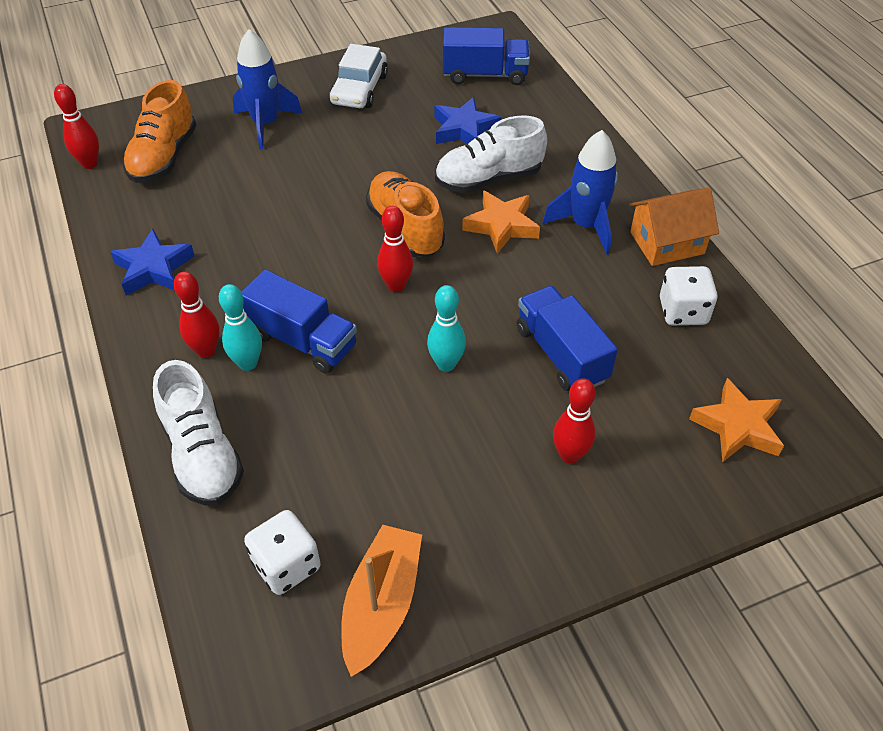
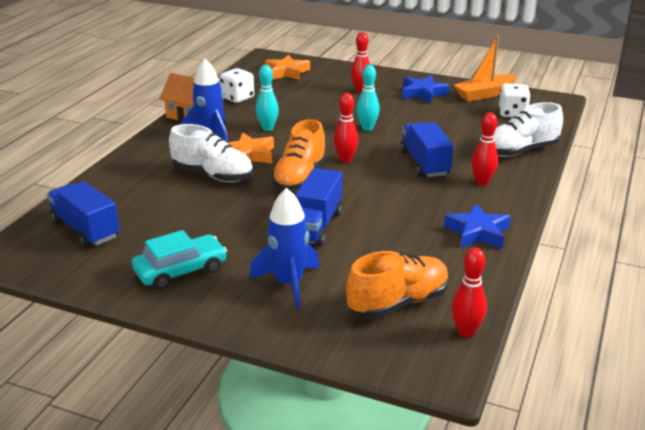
camera: 135 degrees left, 20 degrees down
white shoe [153,360,244,505] -> white shoe turned 135 degrees counterclockwise [493,102,563,157]
turquoise bowling pin [219,284,262,371] -> turquoise bowling pin moved to [256,65,279,131]
white car [330,44,388,108] -> turquoise car [132,230,227,290]
blue star [434,97,501,144] -> blue star moved to [402,75,450,103]
blue truck [517,286,618,391] -> blue truck moved to [295,168,342,246]

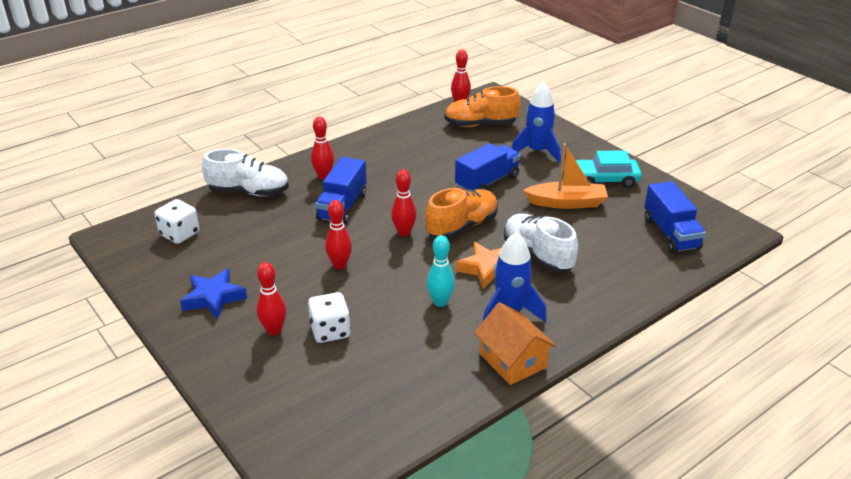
camera: 150 degrees left, 5 degrees up
white dice [219,68,254,103] -> white dice moved to [308,292,351,343]
orange star [265,55,310,80] -> none
turquoise bowling pin [357,65,380,131] -> red bowling pin [325,200,352,269]
blue star [444,203,511,248] -> none
orange boat [454,35,517,102] -> orange boat moved to [523,143,608,209]

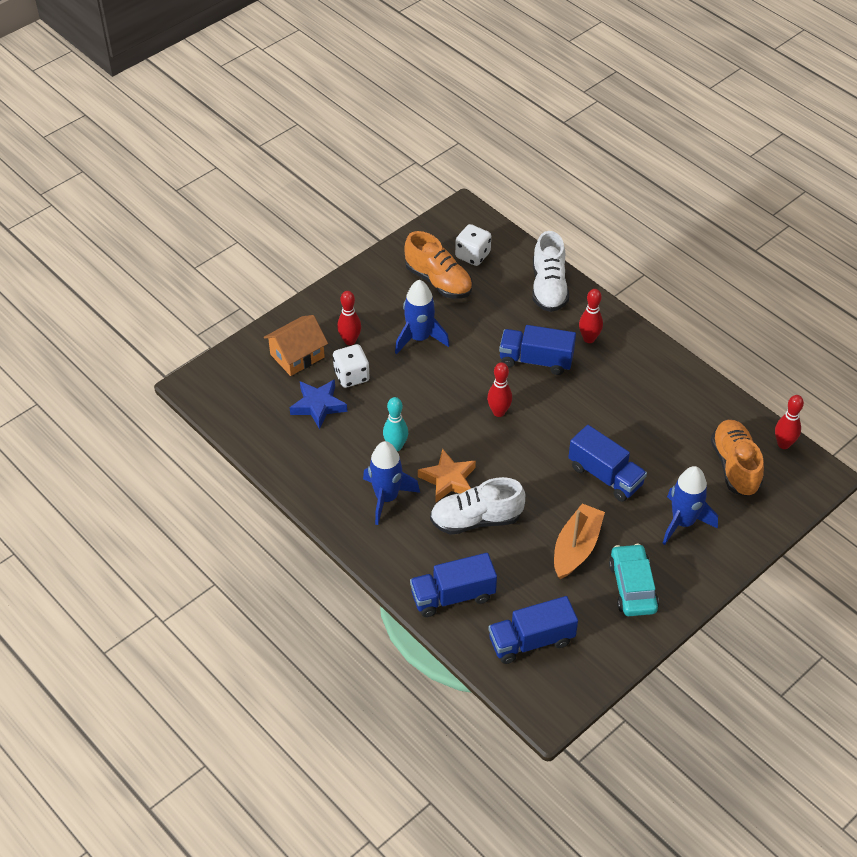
camera: 85 degrees right, 15 degrees up
blue star [180,268,247,319] -> blue star moved to [290,379,347,429]
red bowling pin [325,200,352,269] -> none
orange shoe [425,188,498,239] -> orange shoe moved to [404,231,472,299]
orange house [474,302,556,385] -> orange house moved to [264,315,328,376]
white shoe [504,214,578,272] -> white shoe turned 150 degrees counterclockwise [430,477,525,535]
orange boat [523,143,608,209] -> orange boat turned 150 degrees counterclockwise [554,504,605,579]
none -> blue rocket [395,280,450,354]
none -> blue truck [410,553,497,617]

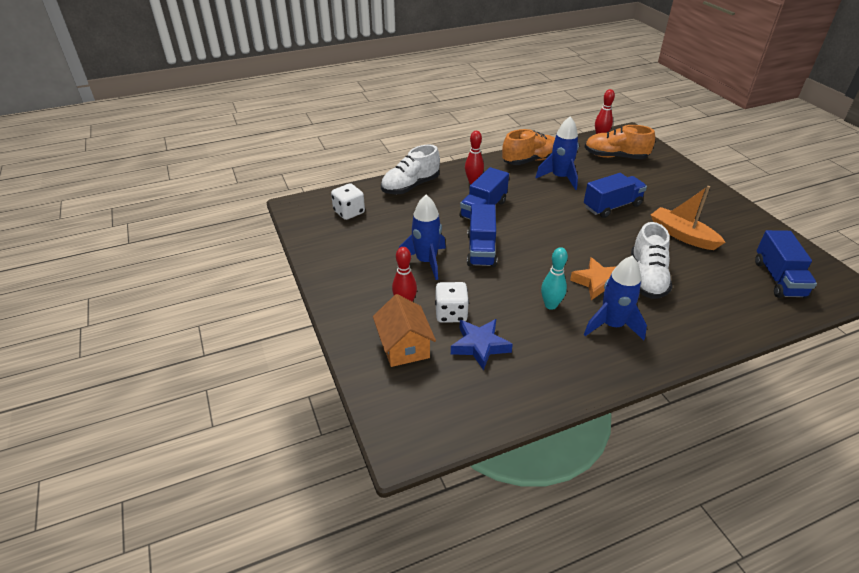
camera: 70 degrees left, 10 degrees down
orange shoe [404,231,472,299] -> orange shoe moved to [502,129,555,165]
blue truck [410,553,497,617] -> blue truck moved to [467,204,497,267]
red bowling pin [487,362,512,417] -> none
white shoe [532,231,569,312] -> white shoe turned 120 degrees clockwise [381,144,440,194]
turquoise car [609,544,659,616] -> none
blue rocket [662,466,718,545] -> blue rocket moved to [535,116,579,190]

